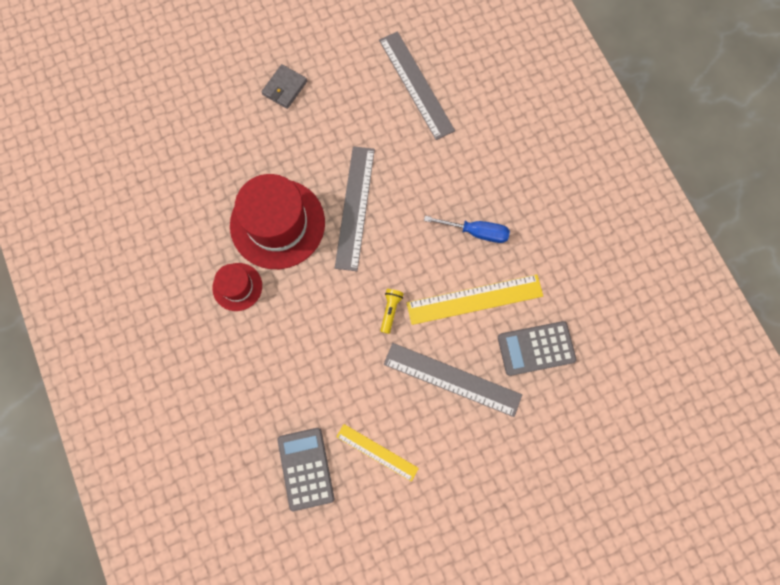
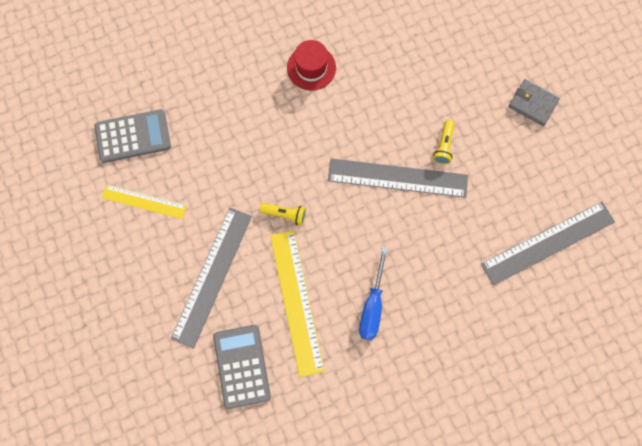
camera: 90 degrees right, 0 degrees up
red hat [230,174,325,269] -> none
yellow ruler [336,424,419,482] -> yellow ruler turned 75 degrees clockwise [102,185,187,219]
none -> yellow flashlight [433,120,455,164]

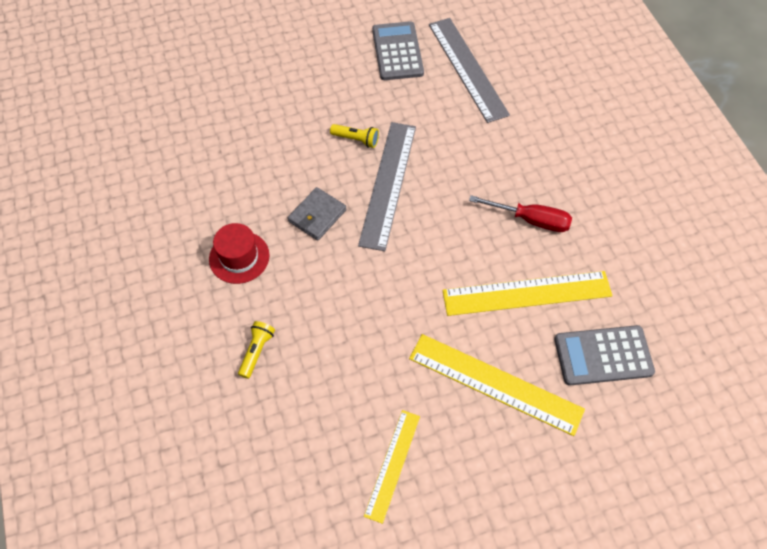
camera: 85 degrees left, 15 degrees down
grey calculator [94,109,171,163] -> grey calculator moved to [372,21,424,80]
grey ruler [171,208,252,349] -> yellow ruler [409,334,585,436]
yellow flashlight [260,203,306,226] -> yellow flashlight moved to [238,321,275,379]
blue screwdriver [359,247,388,340] -> red screwdriver [469,195,572,232]
grey wallet [509,79,560,126] -> grey wallet moved to [288,187,347,241]

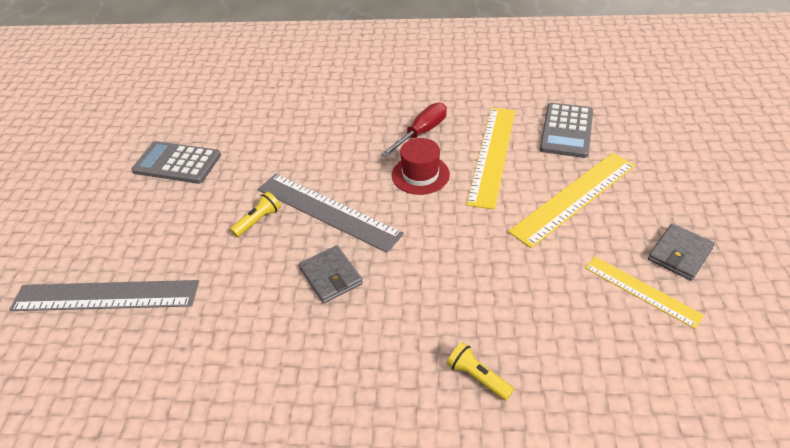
camera: 65 degrees left, 15 degrees down
red hat [209,223,269,284] -> red hat moved to [392,138,450,195]
grey ruler [429,18,510,123] -> grey ruler moved to [9,280,199,311]
none -> grey wallet [648,224,715,281]

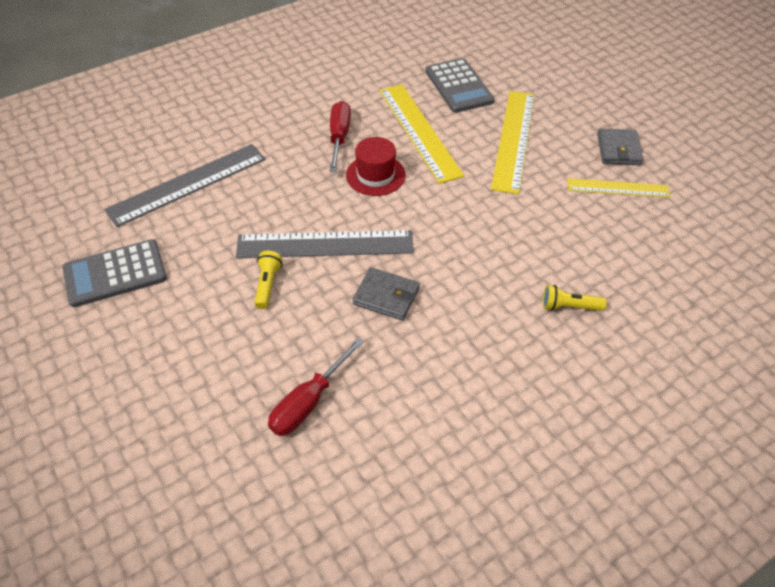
camera: 40 degrees left, 5 degrees up
grey ruler [9,280,199,311] -> grey ruler moved to [104,144,266,227]
none -> red screwdriver [268,338,364,436]

